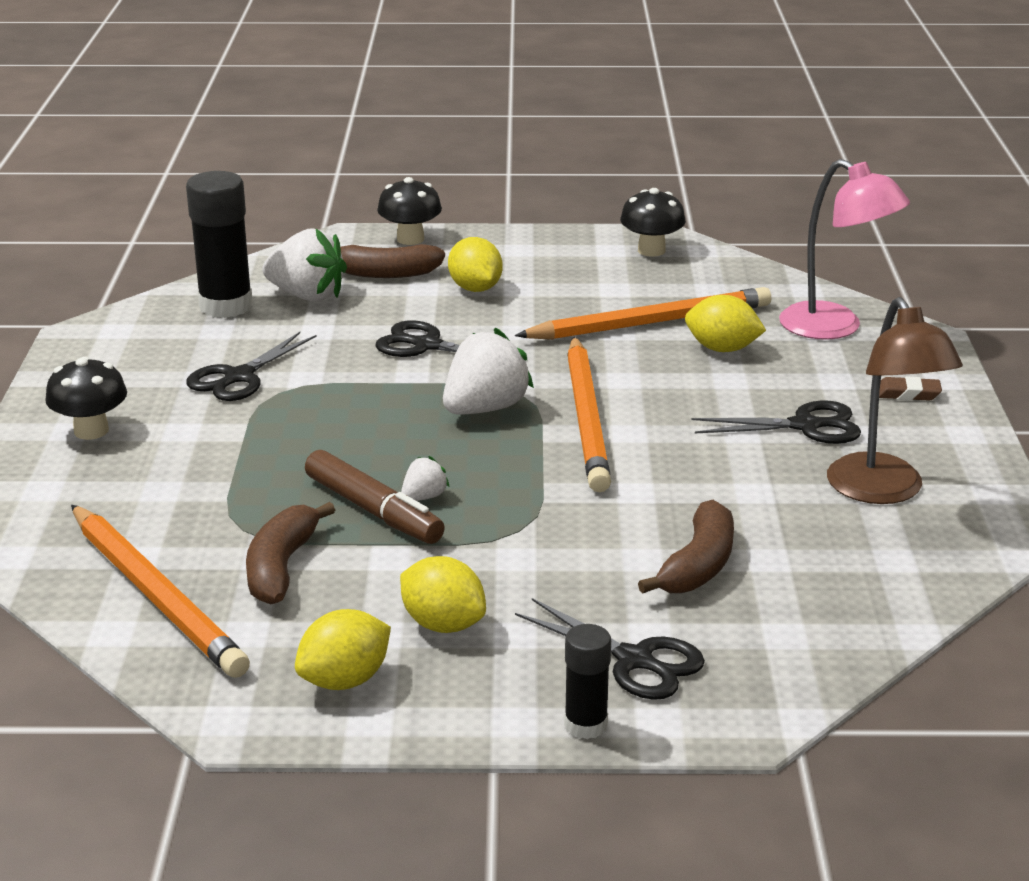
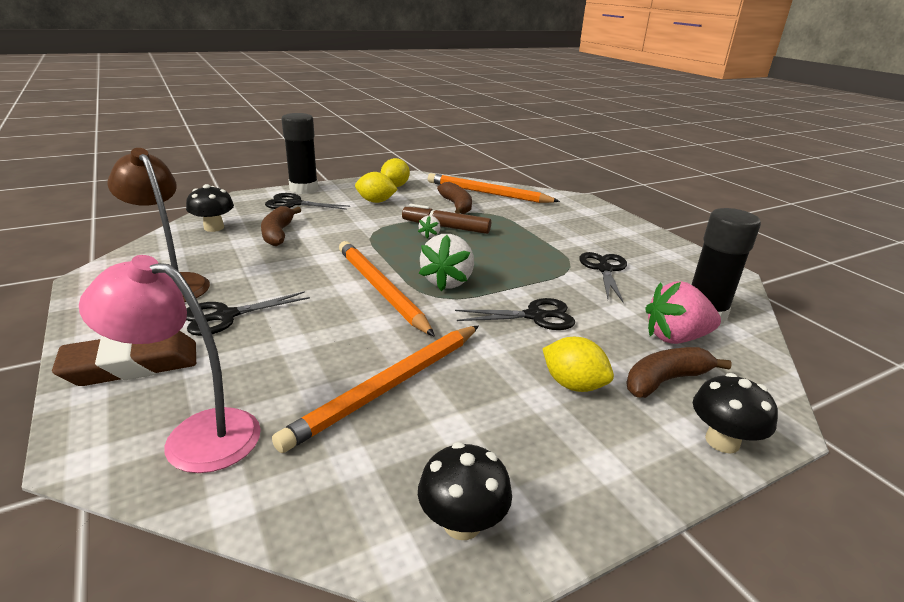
camera: 150 degrees right, 0 degrees up
black mushroom [45,357,127,440] -> black mushroom moved to [186,184,234,232]
white strawberry [262,228,347,302] -> pink strawberry [645,281,721,344]
black glue stick [564,624,611,739] -> black glue stick [282,113,318,194], size x1.81
yellow lemon [685,295,766,352] -> none
brown eraser [879,377,942,401] -> brown eraser [52,331,196,386], size x2.13

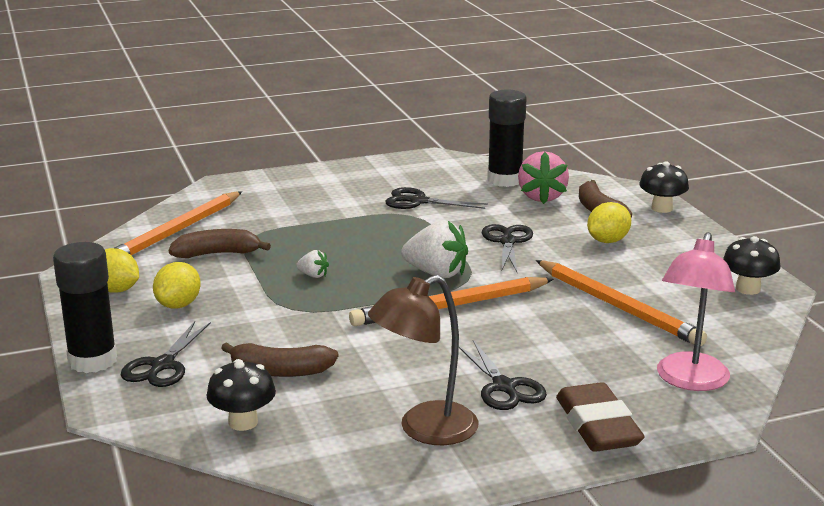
camera: 80 degrees left, 5 degrees down
brown marker [402,204,491,234] -> none

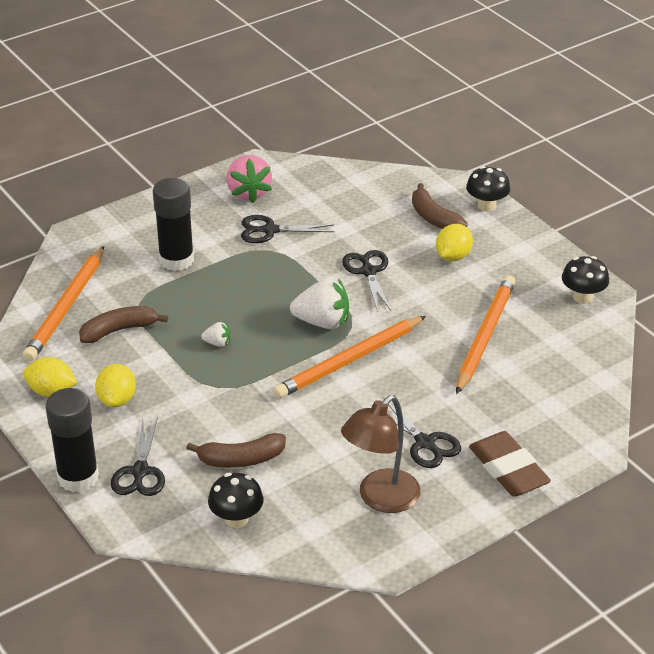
camera: 15 degrees left, 15 degrees up
black glue stick [487,90,526,187] -> black glue stick moved to [153,178,194,271]
pink strawberry [518,151,569,204] -> pink strawberry moved to [226,155,272,203]
orange pencil [536,260,707,346] -> orange pencil turned 105 degrees counterclockwise [456,275,515,394]
pink lamp [657,232,735,391] -> none

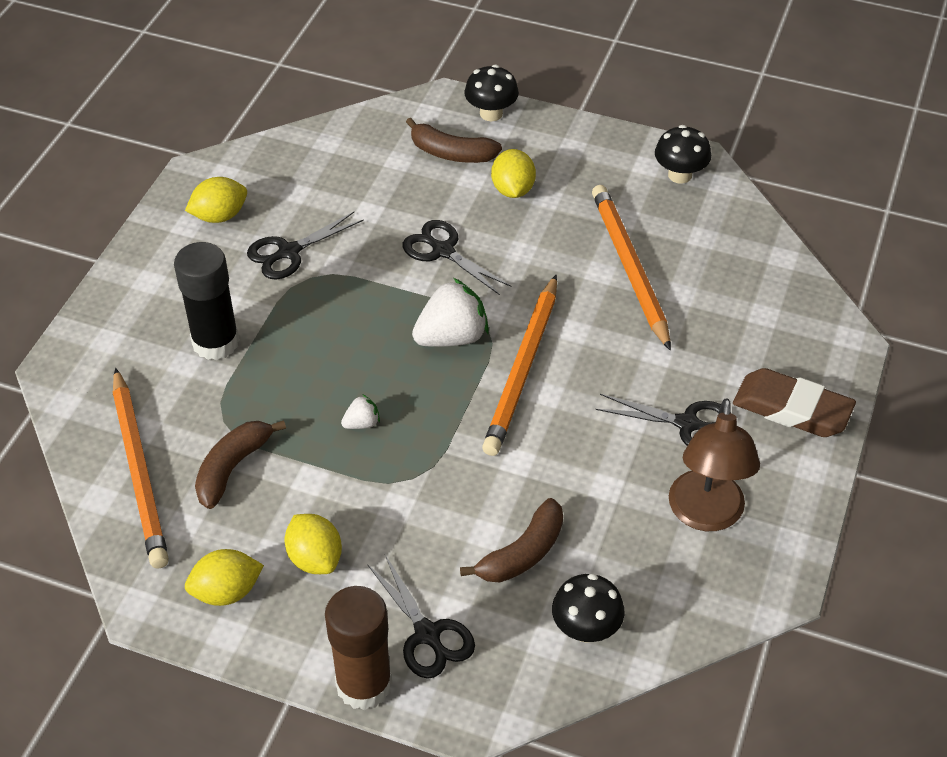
camera: 35 degrees left, 10 degrees up
black glue stick [46,388,99,492] -> brown glue stick [325,586,392,710]
pink strawberry [226,155,272,203] -> yellow lemon [185,177,247,223]

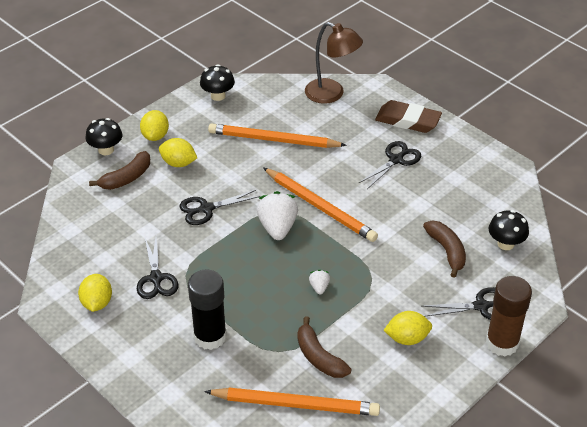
camera: 65 degrees left, 5 degrees down
yellow lemon [185,549,264,606] -> yellow lemon moved to [140,110,169,141]
brown lamp [669,398,760,531] -> brown lamp moved to [305,22,363,104]
brown eraser [733,368,856,437] -> brown eraser turned 60 degrees clockwise [375,100,442,133]

